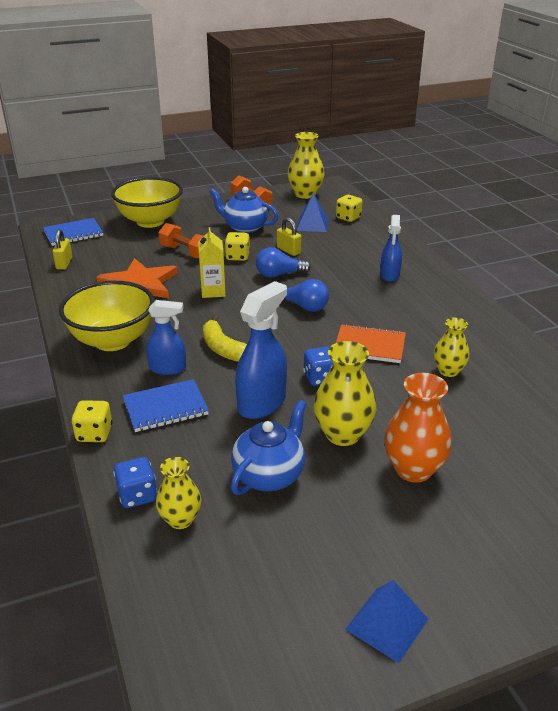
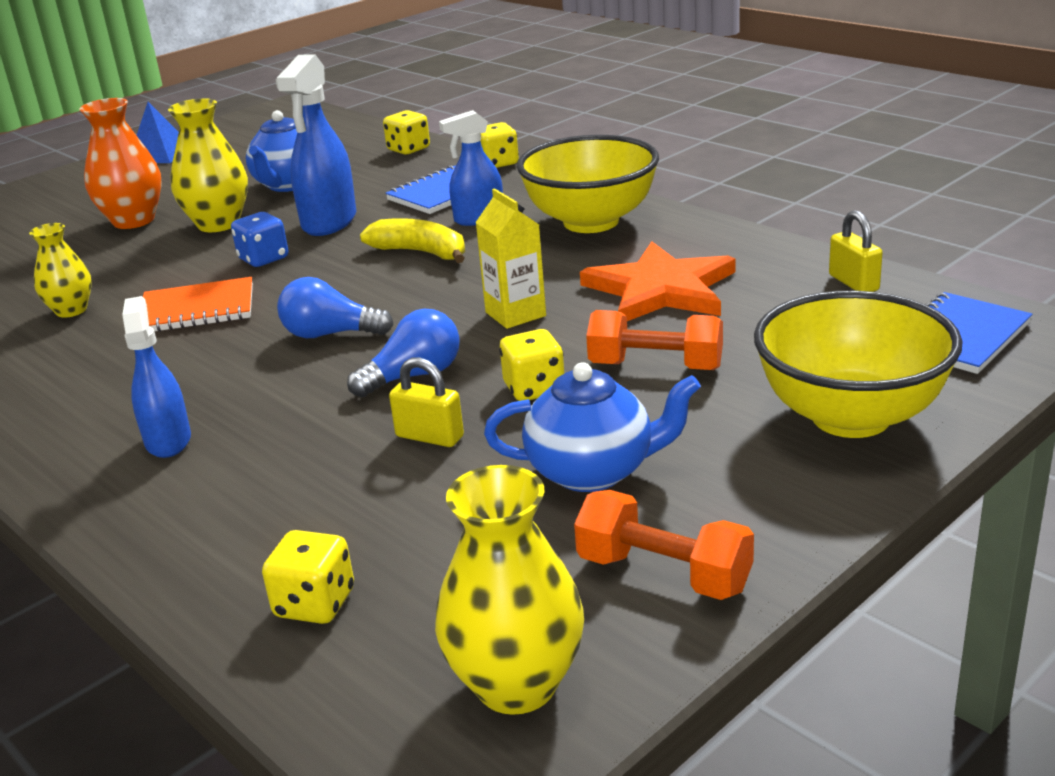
camera: 160 degrees right, 5 degrees down
blue dice [114,457,157,508] -> yellow dice [383,110,430,155]
yellow vase [156,457,201,529] -> none
blue pyramid [296,193,328,232] -> none

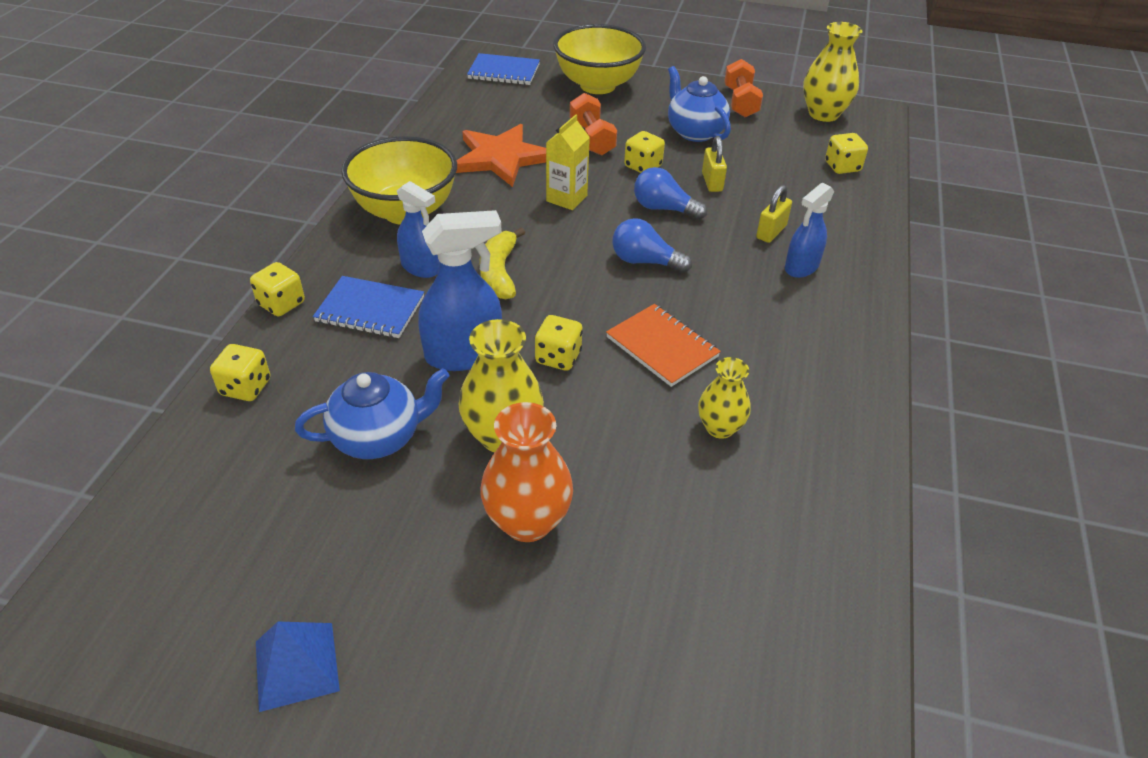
camera: 125 degrees left, 15 degrees up
blue dice [231,212,289,267] -> yellow dice [535,315,583,371]
blue light bulb [277,277,394,338] -> blue light bulb turned 135 degrees clockwise [612,218,692,273]
yellow padlock [829,210,883,292] -> yellow padlock moved to [756,185,792,243]

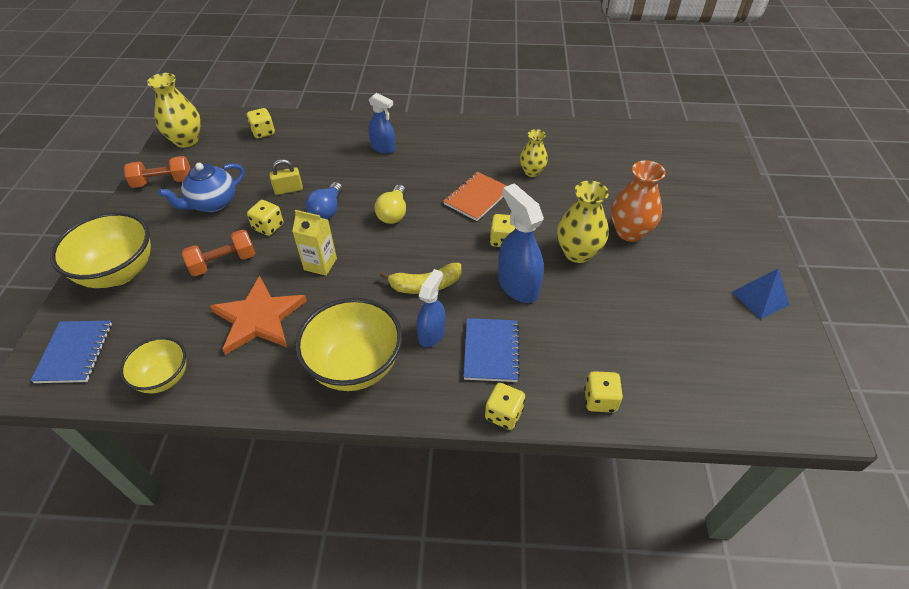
camera: 100 degrees left, 5 degrees up
blue teapot [295,368,450,459] -> none
blue light bulb [612,218,692,273] -> yellow light bulb [375,185,406,224]
yellow padlock [756,185,792,243] -> none
none -> yellow bowl [120,337,186,393]

